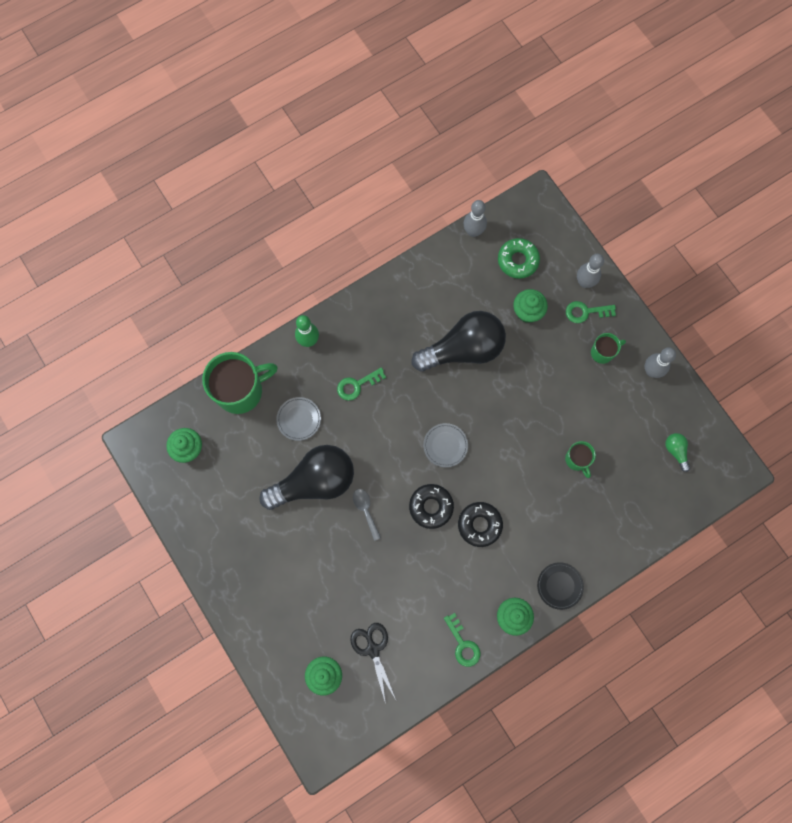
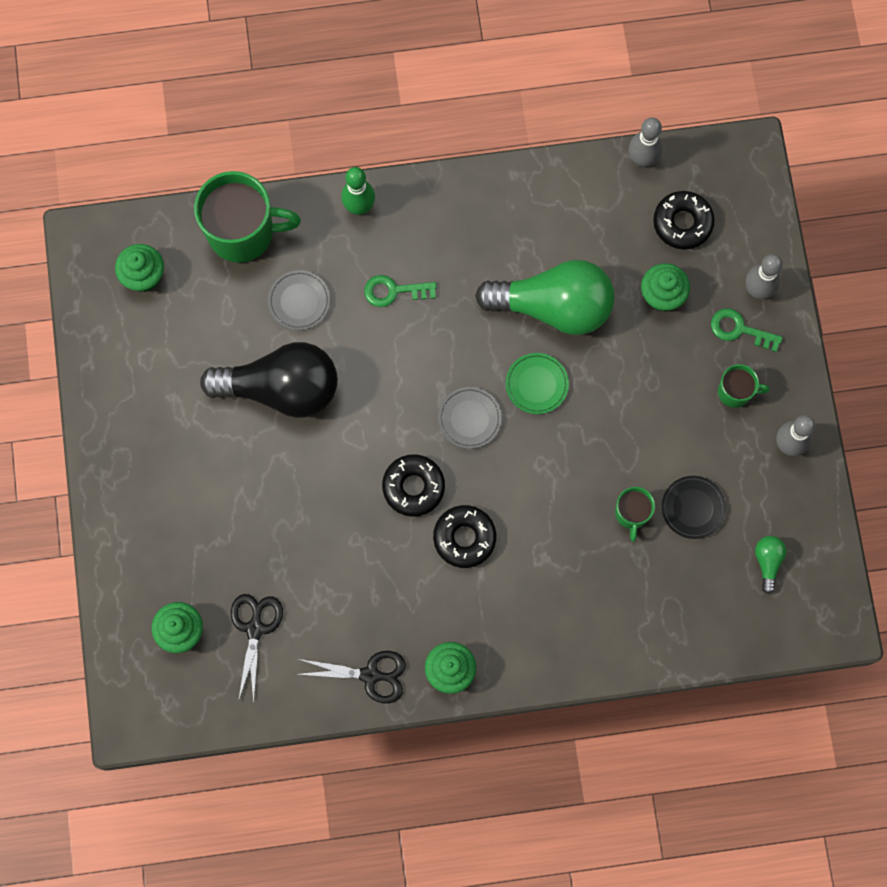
camera: 25 degrees right, 0 degrees up
grey spoon [353,489,381,541] -> none
black light bulb [412,311,506,372] -> green light bulb [475,260,614,335]
green key [444,613,481,667] -> black scissors [297,651,406,704]
green donut [498,238,540,279] -> black donut [653,191,715,250]
black plate [537,562,584,610] -> black plate moved to [662,476,726,539]
none -> green plate [506,353,569,414]

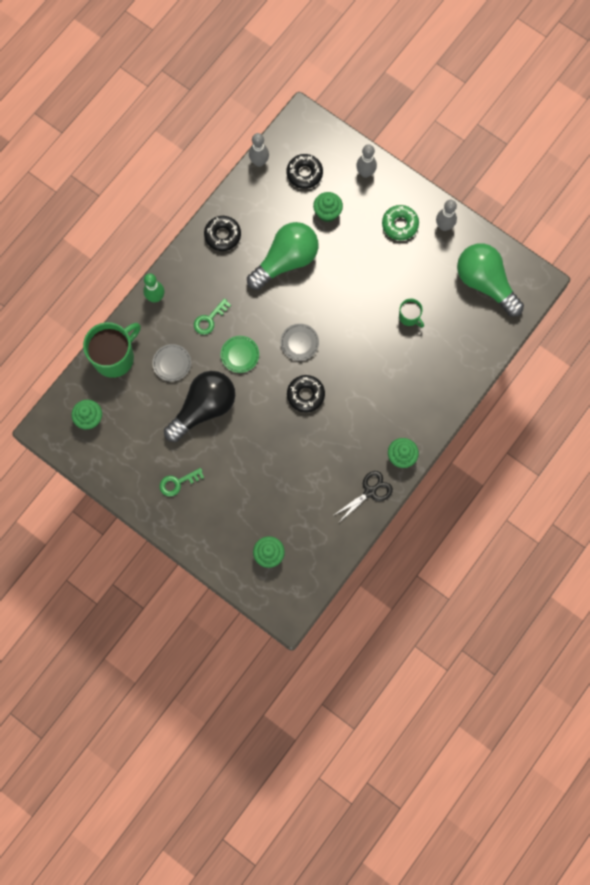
camera: 45 degrees left, 0 degrees up
black scissors [231,594,283,703] -> none
black donut [433,505,496,568] -> black donut moved to [204,216,241,251]
green plate [506,353,569,414] -> green plate moved to [221,336,259,373]
black plate [662,476,726,539] -> none
green key [711,308,783,352] -> green key moved to [159,468,204,497]
green mug [718,364,770,408] -> green donut [382,205,419,240]
green light bulb [755,536,786,594] -> green light bulb [457,243,524,317], size x2.47

